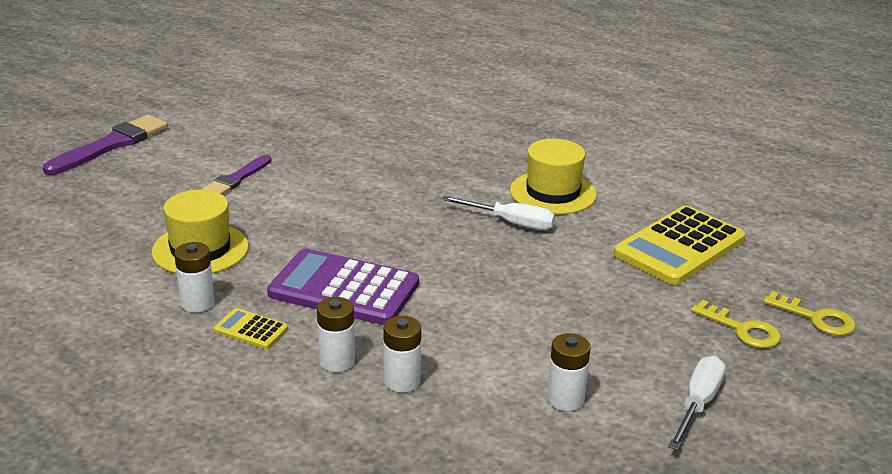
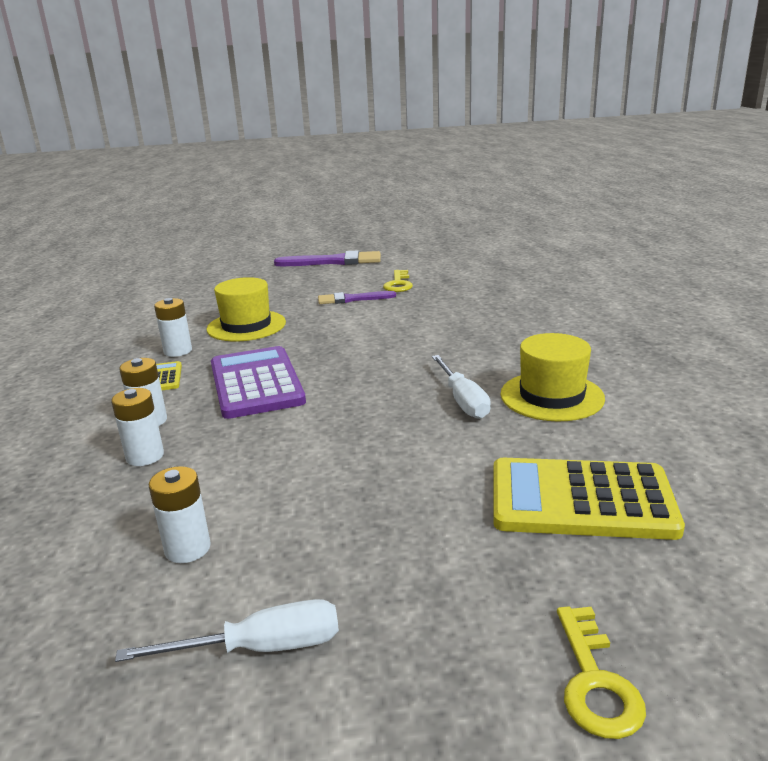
camera: 55 degrees right, 5 degrees down
yellow key [691,300,781,348] -> yellow key moved to [383,270,413,292]

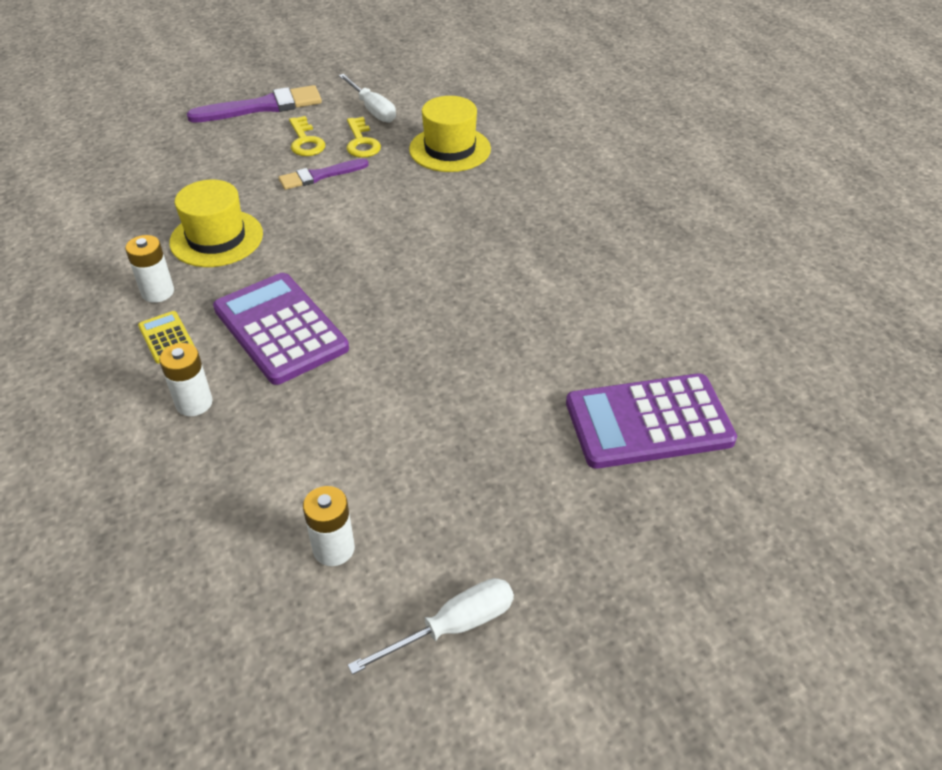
camera: 20 degrees left, 20 degrees up
white battery [111,388,164,466] -> none
white screwdriver [432,355,491,419] -> white screwdriver moved to [339,74,396,123]
yellow calculator [493,458,685,540] -> purple calculator [566,373,737,469]
yellow hat [500,333,605,421] -> yellow hat moved to [409,96,491,172]
yellow key [557,606,646,739] -> yellow key moved to [289,116,325,156]

